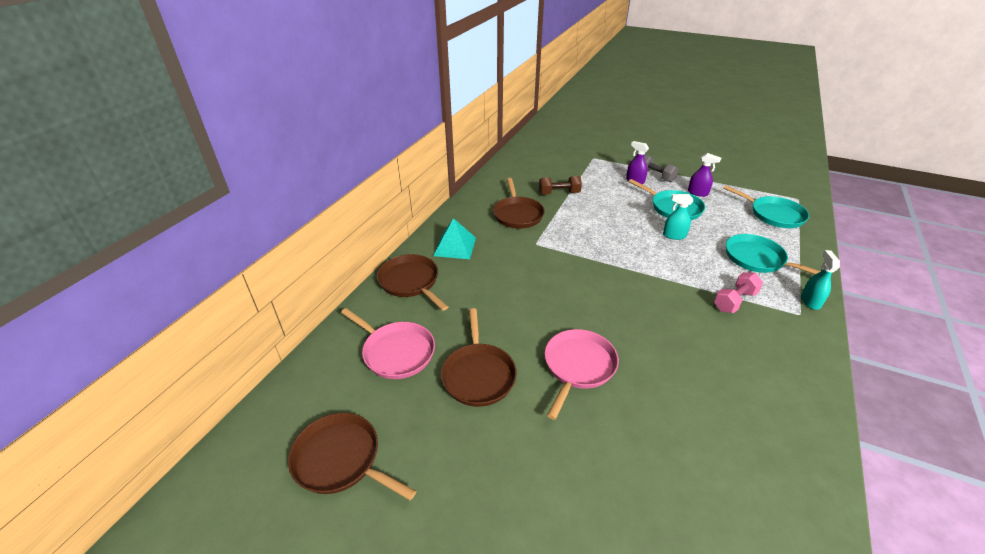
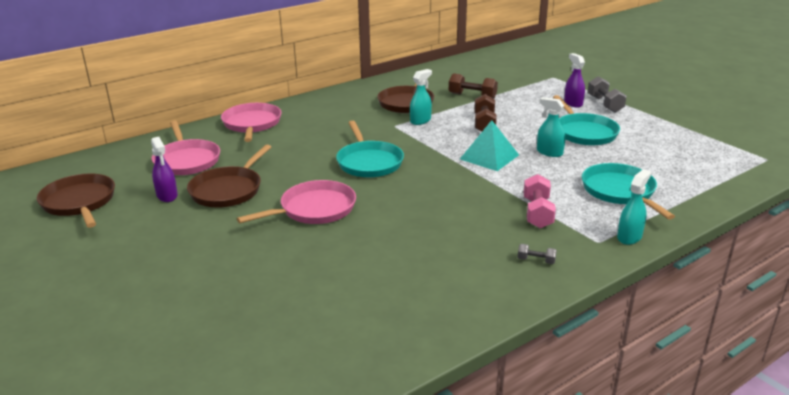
camera: 30 degrees right, 10 degrees down
brown pan [377,254,448,311] -> pink pan [221,103,282,142]
turquoise pyramid [433,218,476,259] -> turquoise pyramid moved to [460,120,519,171]
purple spray bottle [688,153,721,197] -> purple spray bottle moved to [151,137,178,202]
pink dumbbell [714,272,763,313] -> pink dumbbell turned 75 degrees counterclockwise [523,174,556,228]
turquoise pan [723,185,809,228] -> turquoise pan moved to [336,121,404,177]
none -> turquoise spray bottle [410,69,432,125]
none -> brown dumbbell [474,94,497,132]
none -> grey dumbbell [518,244,557,264]

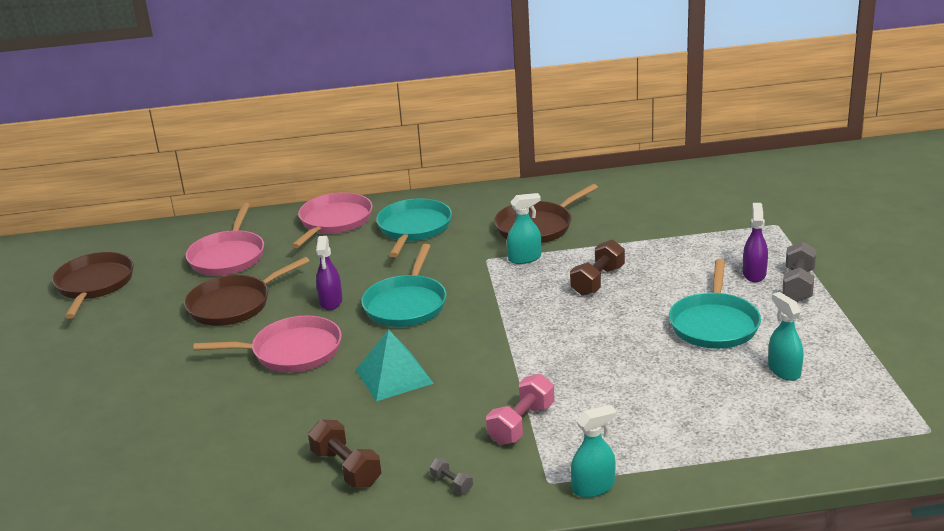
camera: 30 degrees right, 0 degrees up
purple spray bottle [151,137,178,202] -> purple spray bottle moved to [316,236,342,310]
brown dumbbell [449,73,498,99] -> brown dumbbell moved to [308,419,381,487]
turquoise pyramid [460,120,519,171] -> turquoise pyramid moved to [356,329,434,401]
turquoise spray bottle [537,97,565,157] -> turquoise spray bottle moved to [768,292,803,381]
turquoise pan [582,163,675,220] -> turquoise pan moved to [376,198,452,257]

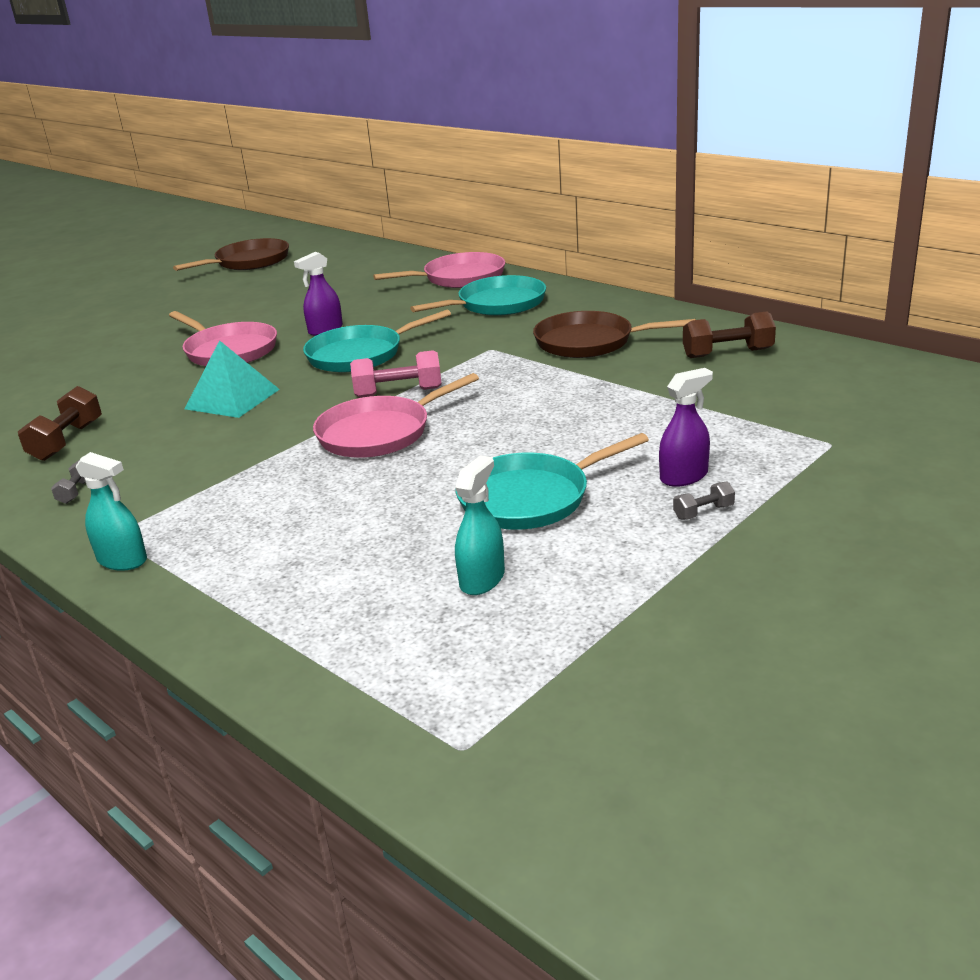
camera: 50 degrees right, 0 degrees up
brown pan [184,257,310,326] -> none
pink pan [186,203,264,276] -> pink pan moved to [313,373,479,458]
pink dumbbell [486,374,554,445] -> pink dumbbell moved to [350,350,441,397]
turquoise spray bottle [507,193,541,264] -> none
brown dumbbell [570,240,625,296] -> brown dumbbell moved to [683,312,776,358]
grey dumbbell [782,241,816,302] -> grey dumbbell [673,482,735,520], size x0.52

